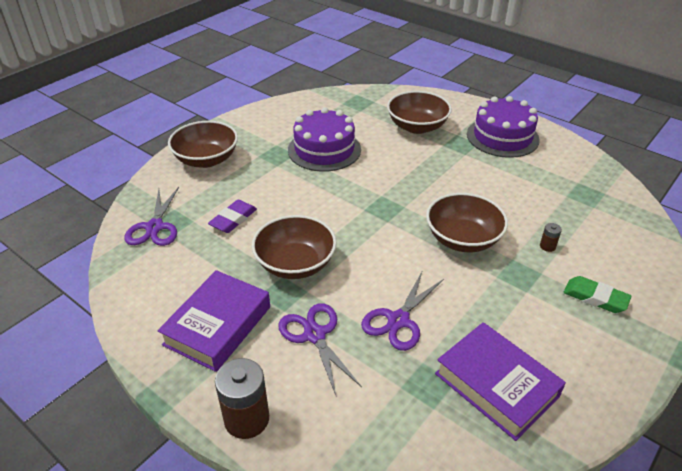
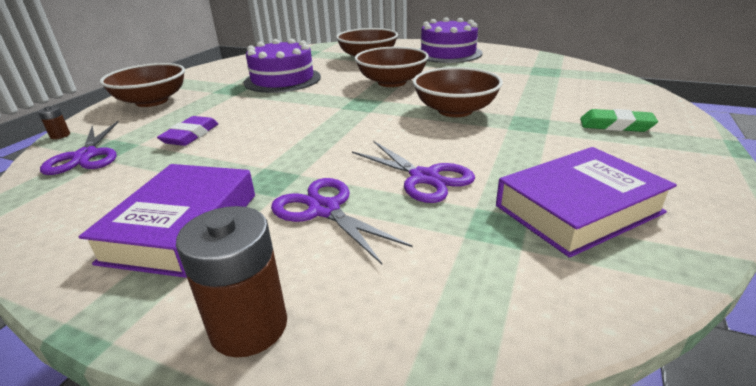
camera: 15 degrees left, 10 degrees down
brown bowl [252,215,337,279] -> brown bowl moved to [355,47,429,87]
purple scissors [361,270,444,351] -> purple scissors turned 60 degrees counterclockwise [352,141,475,203]
purple book [435,322,566,441] -> purple book turned 60 degrees counterclockwise [496,147,677,258]
brown battery [540,223,562,252] -> brown battery moved to [38,106,70,139]

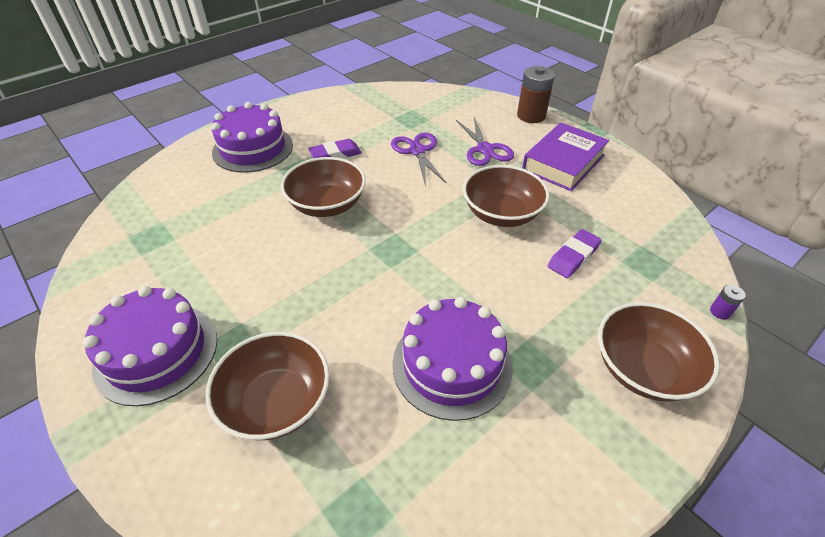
camera: 155 degrees left, 15 degrees up
brown battery [38,106,70,139] -> purple battery [710,285,746,320]
purple scissors [40,121,118,175] -> none
brown bowl [355,47,429,87] -> brown bowl moved to [463,165,550,227]
purple book [496,147,677,258] -> none
green eraser [580,109,658,132] -> purple cake [212,102,293,173]
none -> purple eraser [309,139,362,159]

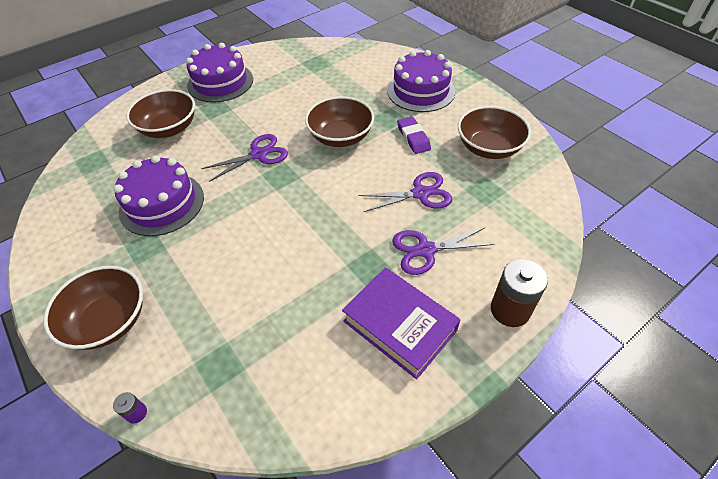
camera: 95 degrees right, 5 degrees up
brown bowl [463,165,550,227] -> brown bowl moved to [458,106,531,159]
purple eraser [548,229,602,278] -> none
none -> purple scissors [201,134,288,182]

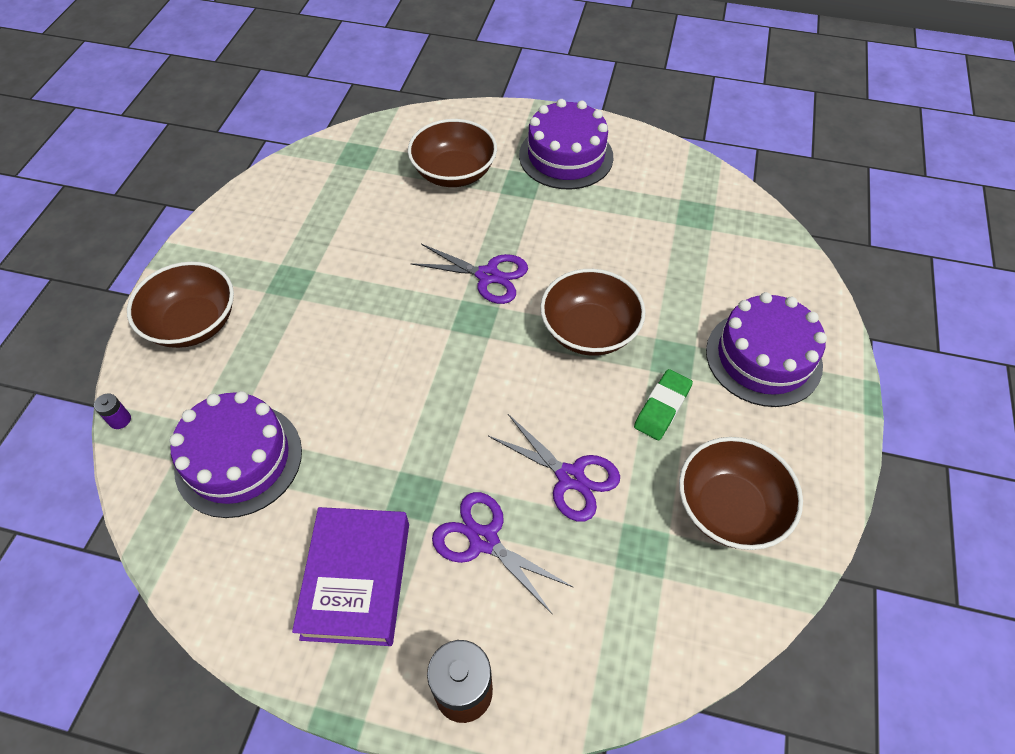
camera: 50 degrees right, 5 degrees up
purple cake [113,155,204,236] -> purple cake moved to [169,391,302,518]
purple eraser [397,116,431,154] -> green eraser [634,369,693,440]

